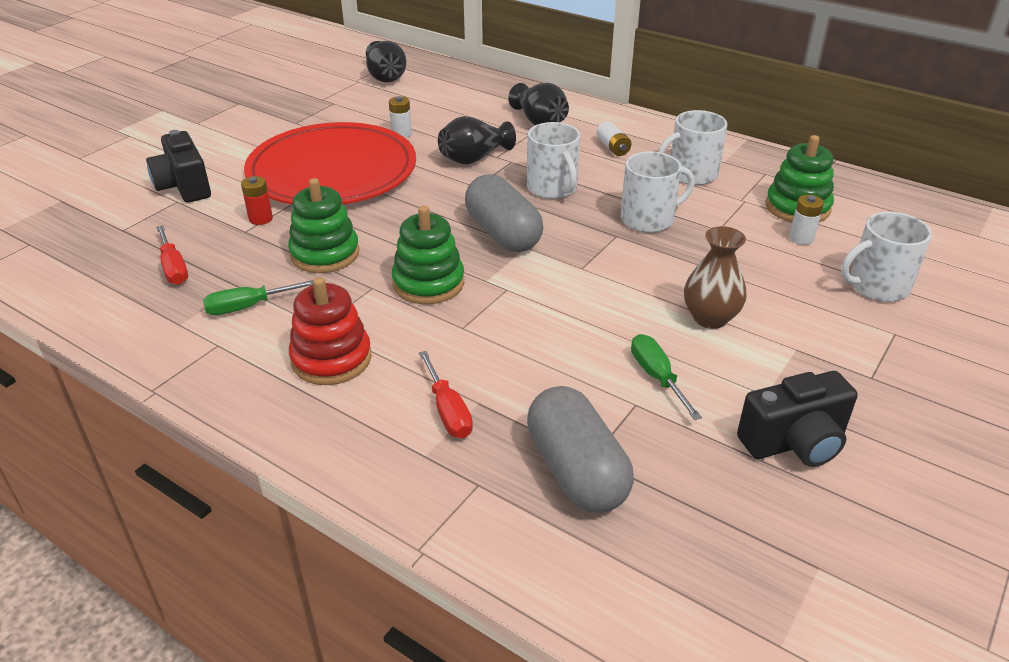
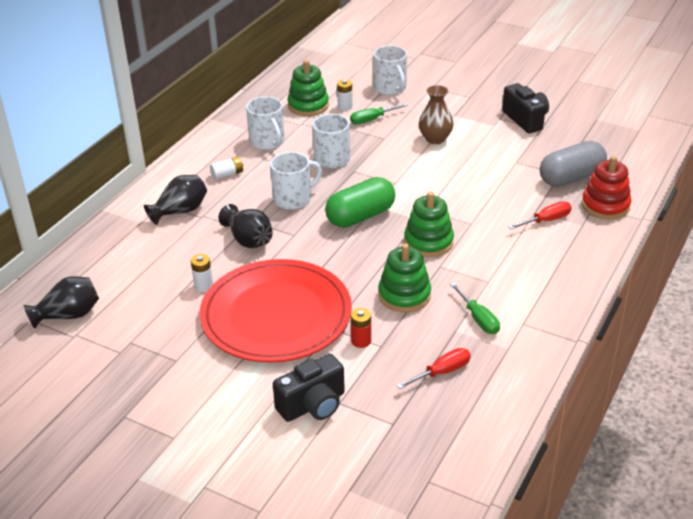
camera: 95 degrees left, 0 degrees up
red stacking toy [289,277,372,385] -> red stacking toy moved to [582,156,631,220]
grey capsule [465,174,543,252] -> green capsule [325,177,395,228]
green screwdriver [631,334,702,420] -> green screwdriver moved to [350,103,408,124]

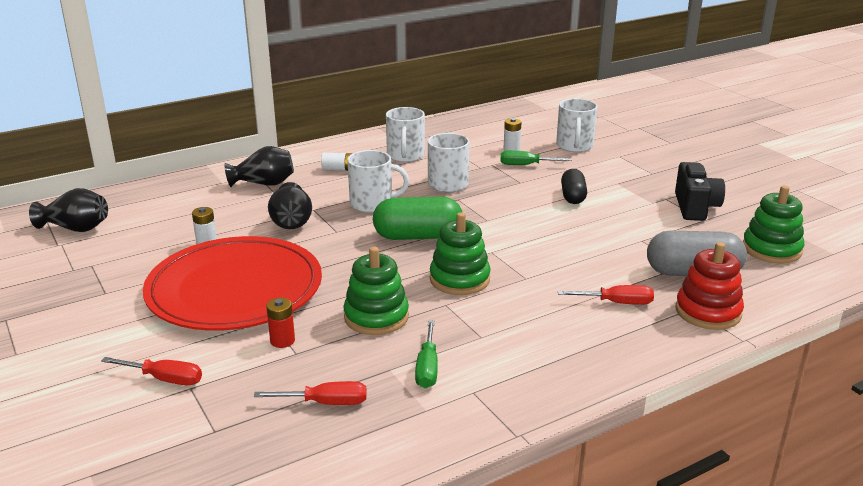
camera: 30 degrees right, 10 degrees down
black camera [273,354,345,422] -> red screwdriver [101,357,202,385]
green stacking toy [287,60,329,116] -> green stacking toy moved to [743,185,804,264]
brown vase [419,85,454,144] -> black capsule [561,169,587,204]

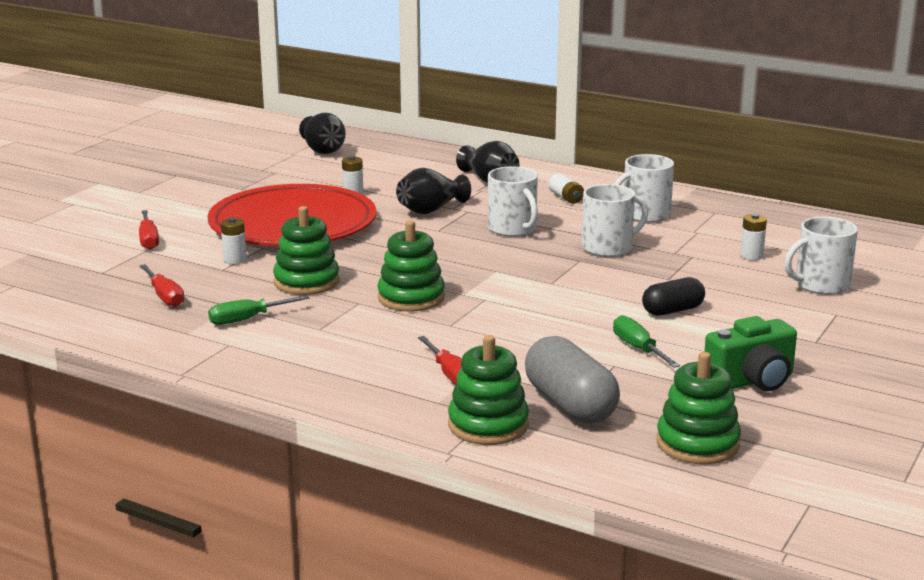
camera: 60 degrees right, 5 degrees down
red battery [266,298,295,348] -> white battery [221,218,247,264]
green capsule [373,197,463,240] -> none
green screwdriver [500,150,572,165] -> green screwdriver moved to [613,315,680,368]
black camera [675,162,725,221] -> green camera [704,316,797,391]
red stacking toy [676,242,744,330] -> green stacking toy [448,335,529,445]

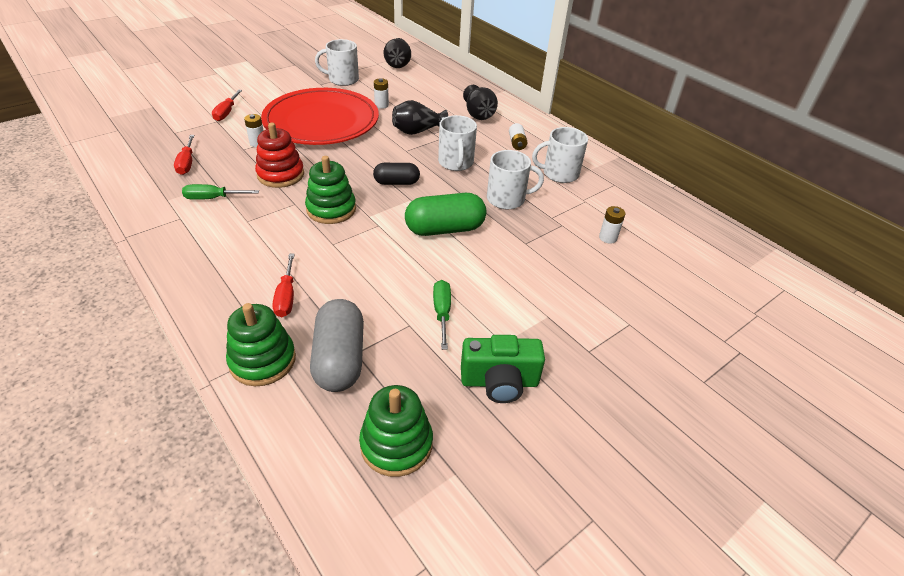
camera: 20 degrees right, 20 degrees up
green stacking toy [273,206,340,295] -> red stacking toy [255,123,304,188]
black capsule [642,277,705,316] -> black capsule moved to [373,163,420,185]
white mug [784,217,858,295] -> white mug moved to [315,39,359,86]
none -> green capsule [405,193,487,236]

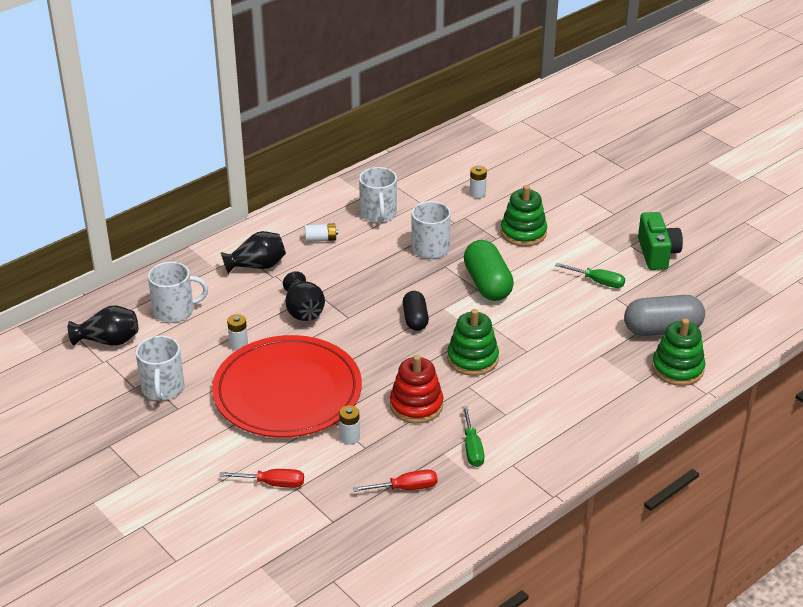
camera: 90 degrees left, 5 degrees down
red screwdriver [272,254,295,317] -> none
green stacking toy [359,385,433,477] -> green stacking toy moved to [501,185,547,246]
green screwdriver [433,280,451,350] -> green screwdriver turned 150 degrees counterclockwise [555,263,625,288]
white mug [438,115,477,171] -> white mug moved to [148,262,208,323]

